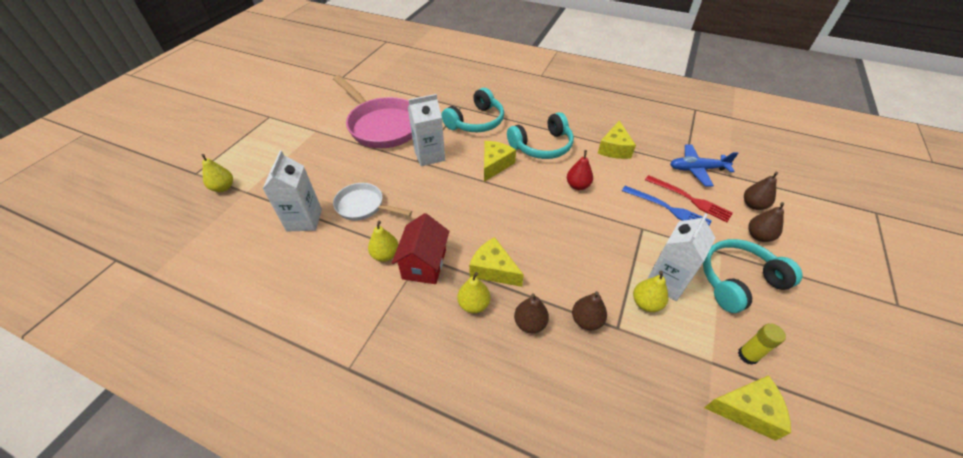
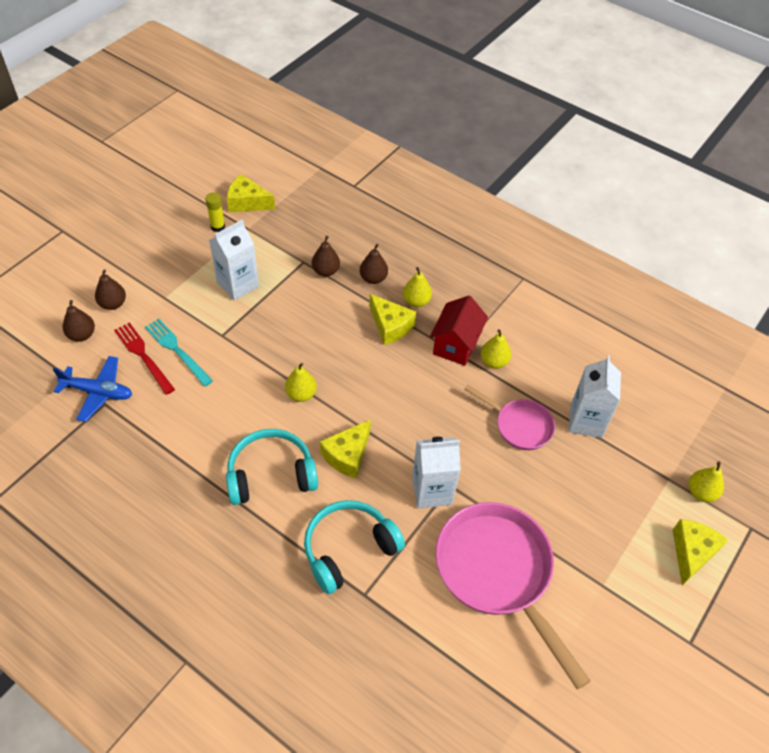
camera: 170 degrees left, 5 degrees up
white pan [333,183,412,221] -> pink pan [464,385,555,450]
red pear [567,150,593,190] -> none
yellow cheese [598,120,636,159] -> yellow cheese moved to [673,519,728,586]
blue fork [622,186,712,226] -> turquoise fork [145,319,213,387]
yellow pear [633,271,668,312] -> yellow pear moved to [285,363,317,402]
turquoise headphones [703,239,803,313] -> none

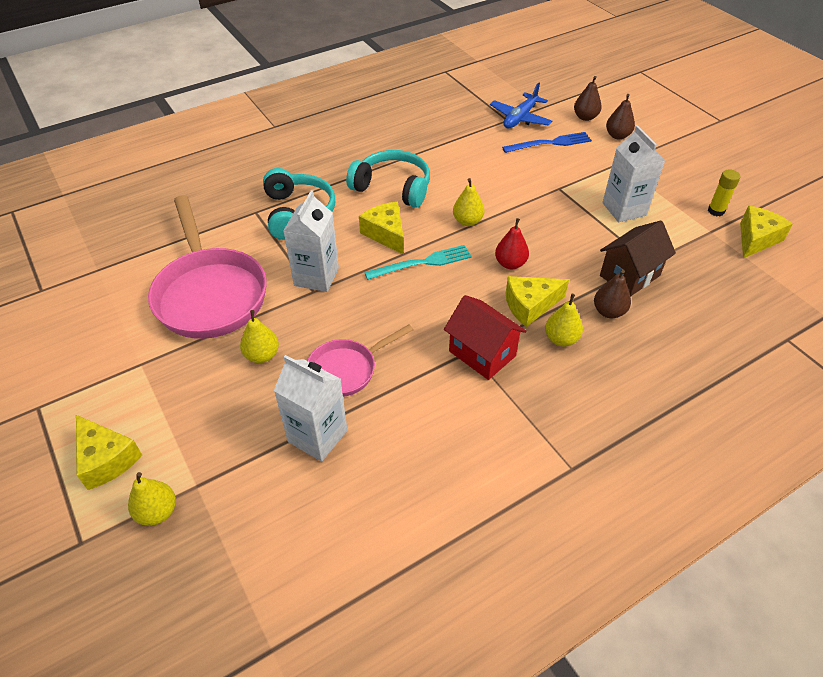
camera: 115 degrees right, 5 degrees down
red fork [114,322,175,395] -> blue fork [502,132,592,153]
turquoise fork [145,319,213,387] -> turquoise fork moved to [364,245,472,280]
turquoise headphones [226,429,318,505] -> turquoise headphones turned 75 degrees counterclockwise [346,150,430,208]
brown pear [312,236,340,277] -> brown house [600,220,676,297]
pink pan [435,502,590,690] -> pink pan turned 75 degrees clockwise [148,195,267,339]
yellow pear [481,329,511,369] -> yellow pear moved to [240,310,279,363]
none -> red pear [495,218,529,269]

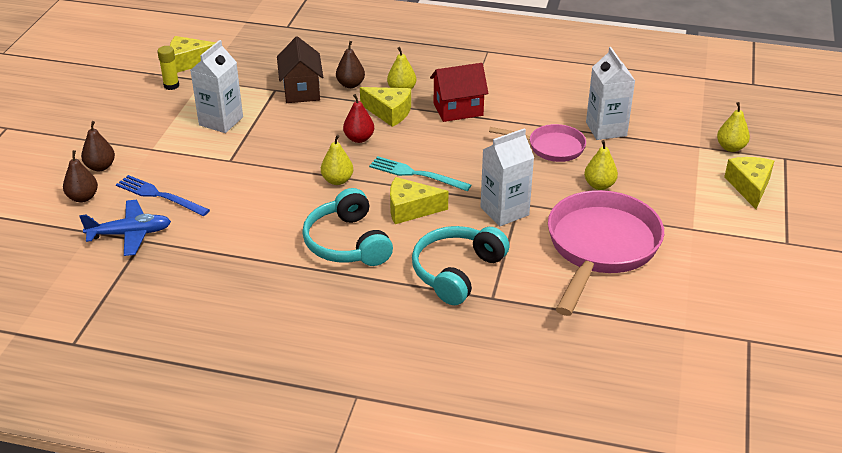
camera: 135 degrees left, 10 degrees down
yellow cheese [359,202,404,255] -> yellow cheese turned 75 degrees clockwise [390,177,449,224]
red house [444,295,527,380] -> red house turned 75 degrees clockwise [430,63,489,122]
brown house [600,220,676,297] -> brown house turned 75 degrees clockwise [277,36,323,103]

